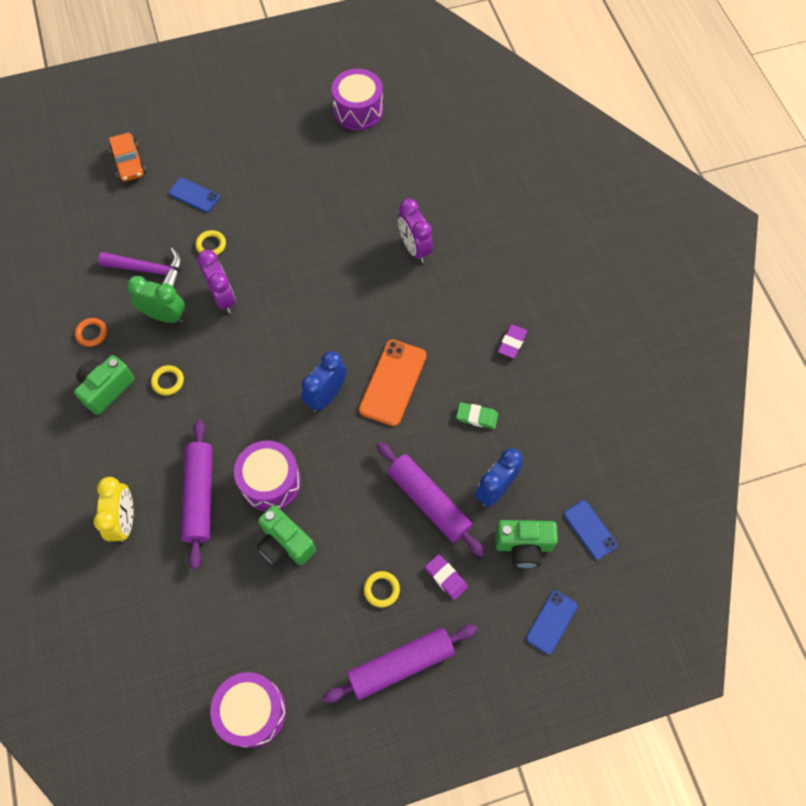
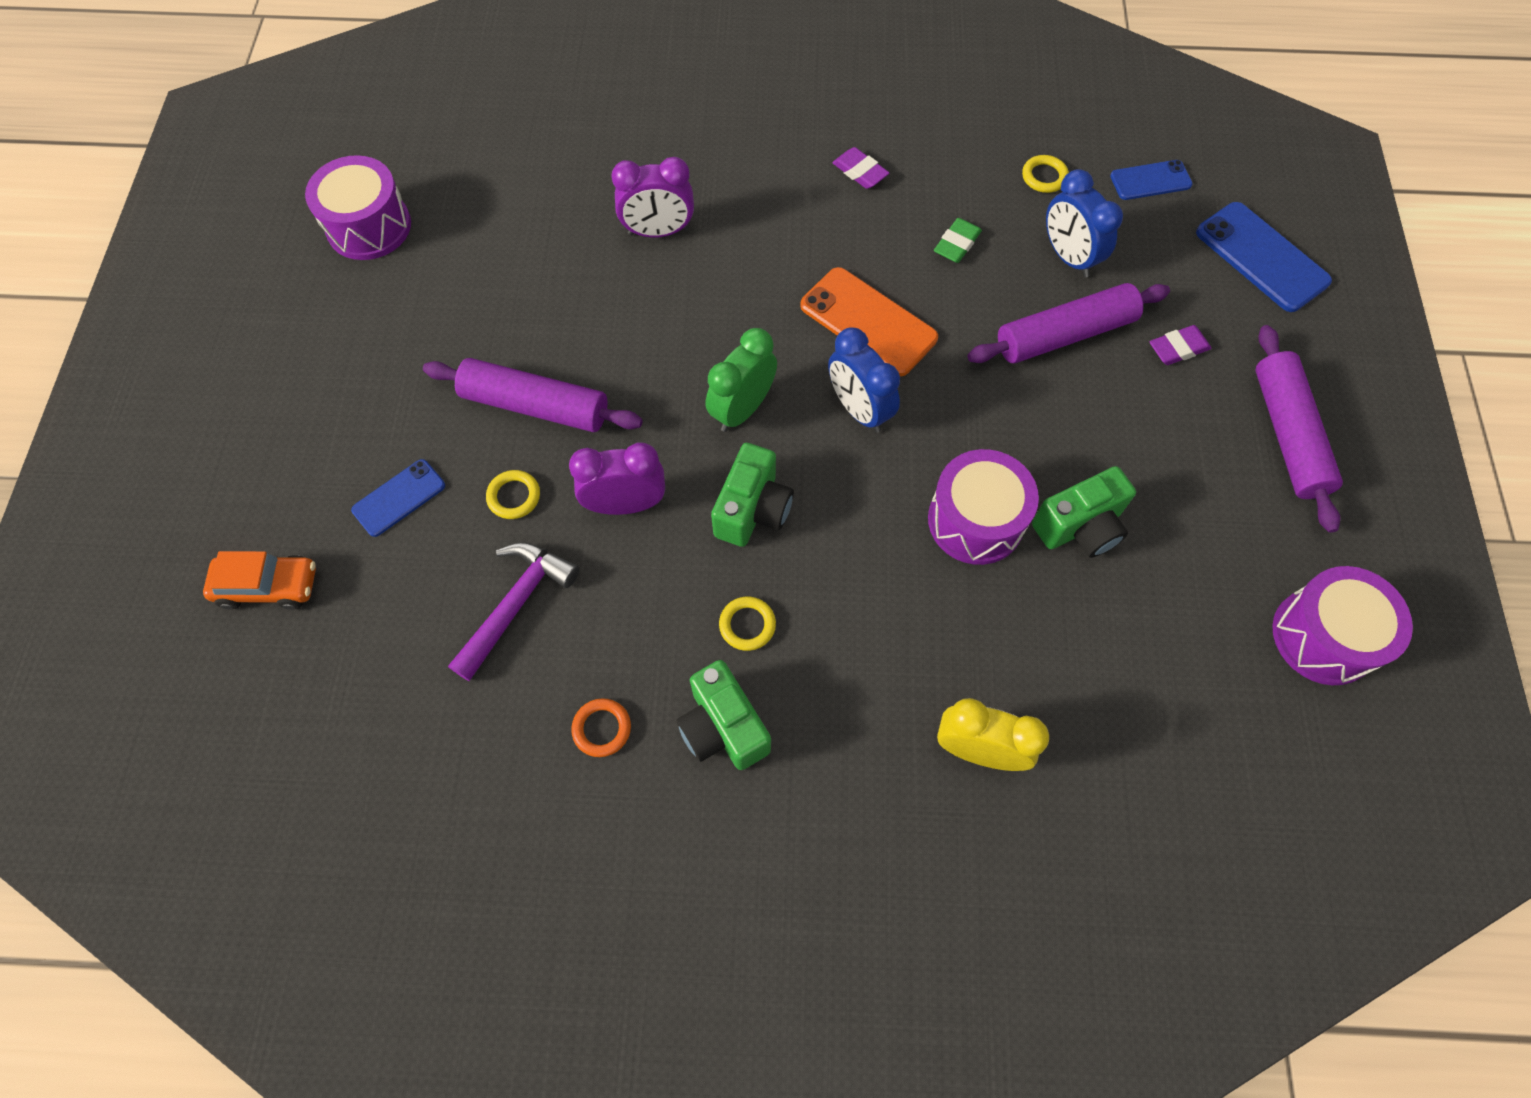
camera: 70 degrees left, 0 degrees up
green clock [127,276,185,323] -> green clock moved to [706,328,777,432]
purple rolling pin [181,420,213,569] -> purple rolling pin moved to [423,358,643,432]
yellow ring [364,571,400,607] -> yellow ring moved to [1022,155,1069,193]
green camera [495,520,558,568] -> green camera moved to [711,443,794,547]
blue phone [526,590,578,654] -> blue phone [1196,202,1332,312], size x1.65

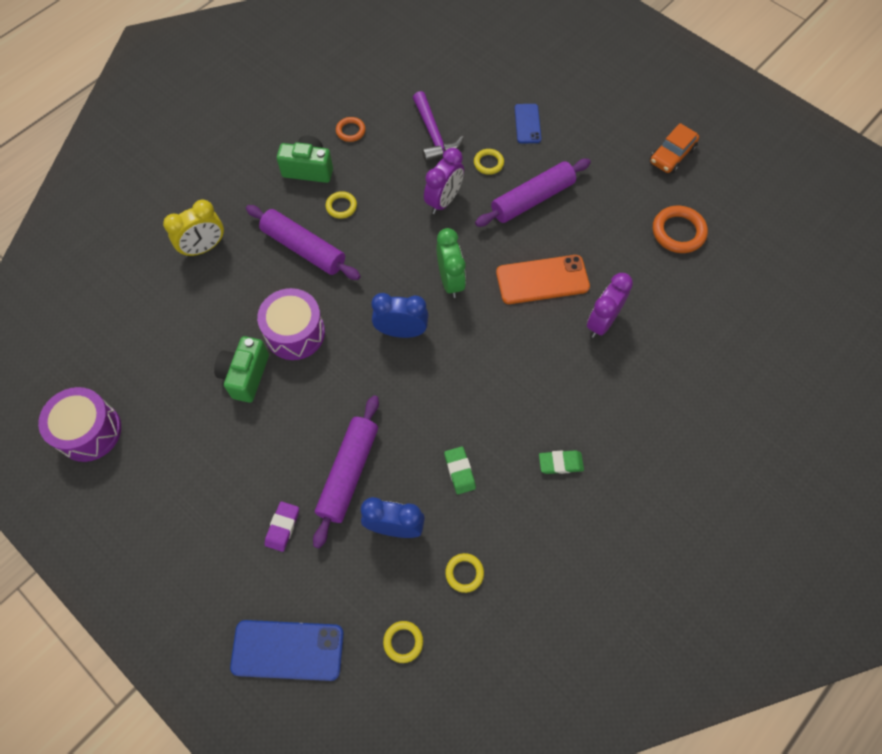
camera: 130 degrees right, 0 degrees up
orange car [203,551,316,610] -> orange car moved to [650,123,699,174]
purple drum [305,155,411,260] -> none
green camera [711,443,794,547] -> none
orange phone [800,267,938,376] -> orange phone moved to [496,255,590,304]
purple eraser [832,147,889,189] -> green eraser [539,450,584,474]
blue phone [1110,160,1193,200] -> yellow ring [383,621,423,663]
purple rolling pin [1256,325,1343,533] -> purple rolling pin moved to [246,205,361,280]
none -> orange ring [653,206,708,253]

